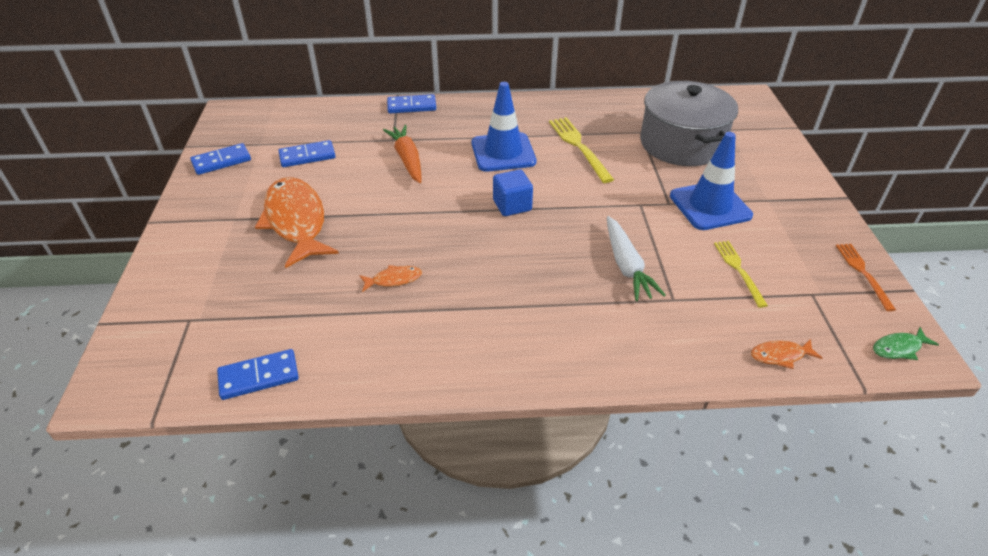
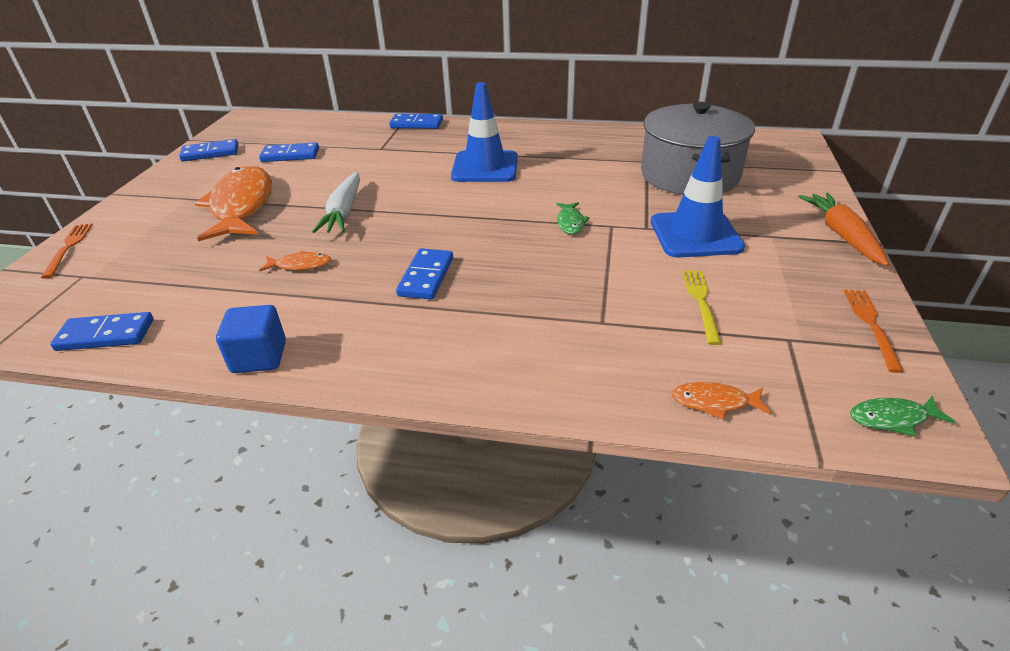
camera: 15 degrees right, 5 degrees down
orange carrot [383,125,422,183] -> orange carrot moved to [798,193,889,266]
blue cube [493,170,533,216] -> blue cube moved to [216,305,286,373]
yellow fork [549,117,614,183] -> none
white carrot [607,216,666,301] -> white carrot moved to [312,172,360,233]
none -> orange fork [41,223,93,279]
none -> blue domino [396,248,453,300]
none -> green fish [556,202,589,235]

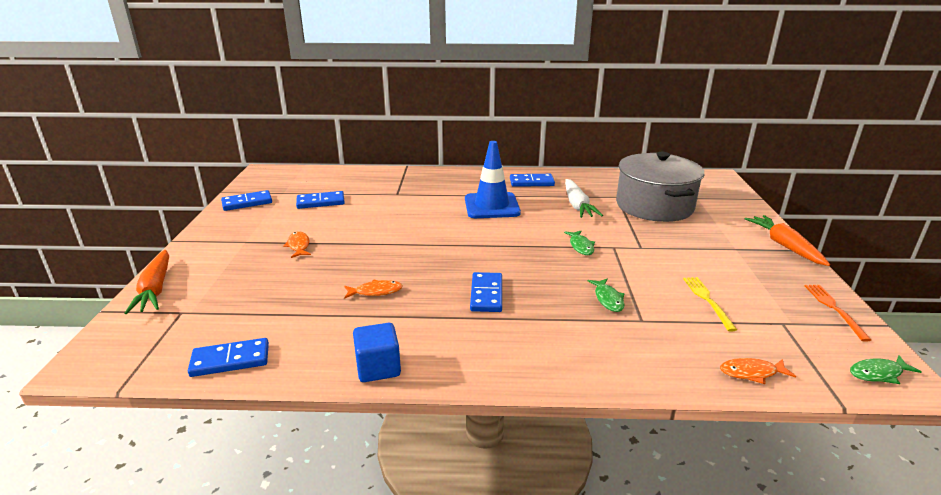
camera: 10 degrees left, 10 degrees down
orange fork [41,223,93,279] -> orange carrot [124,250,169,314]
orange fish [195,166,272,241] -> orange fish [283,231,311,258], size x0.42
white carrot [312,172,360,233] -> white carrot moved to [565,179,603,218]
blue domino [389,114,443,129] -> blue domino moved to [510,174,555,187]
blue traffic cone [651,136,745,257] -> none
none -> green fish [588,278,625,312]

